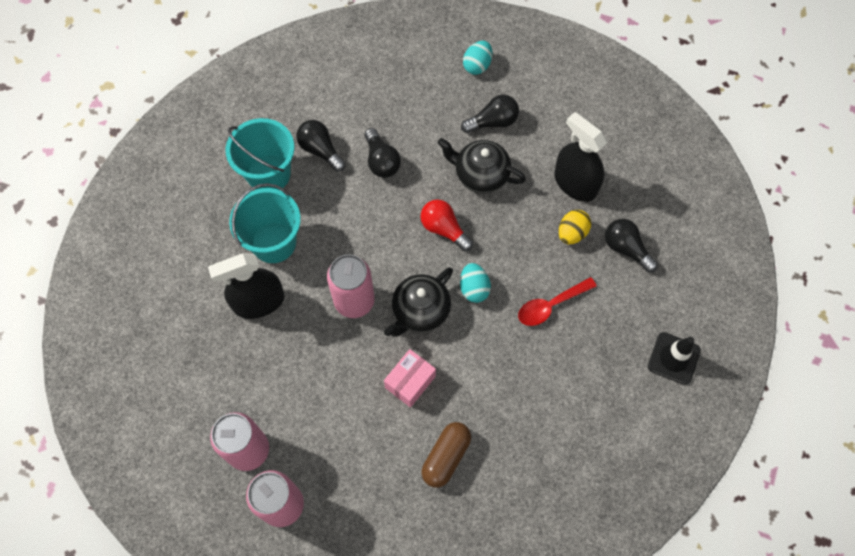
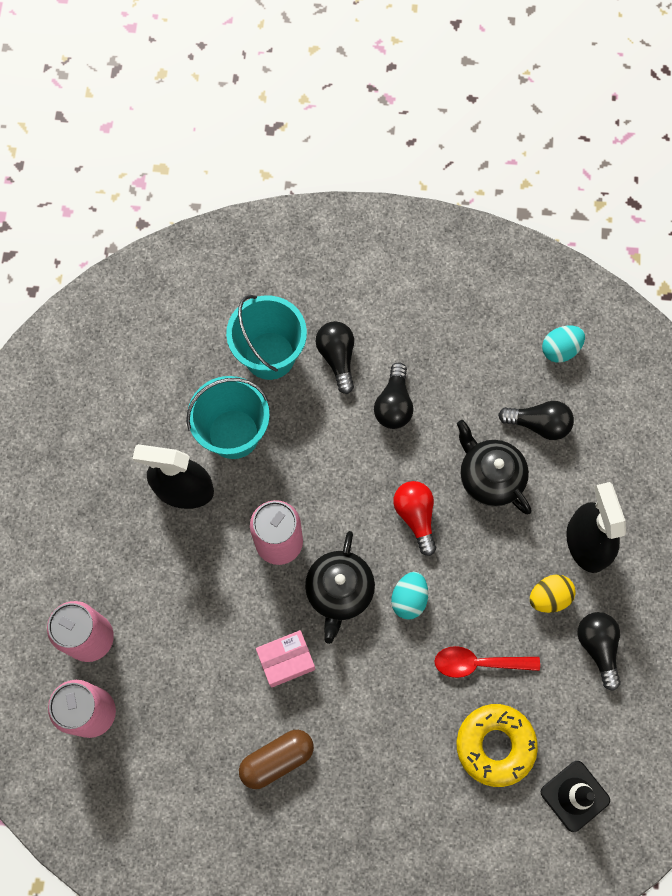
camera: 30 degrees right, 5 degrees up
black teapot [384,267,453,337] -> black teapot turned 60 degrees counterclockwise [305,531,375,644]
none -> yellow donut [457,704,538,787]

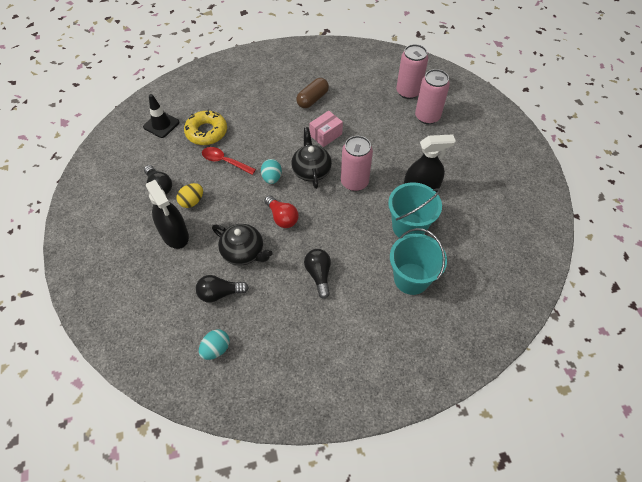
camera: 160 degrees right, 15 degrees down
black light bulb [316,321,354,394] -> none
red spoon [434,646,540,678] -> red spoon turned 135 degrees counterclockwise [202,147,256,175]

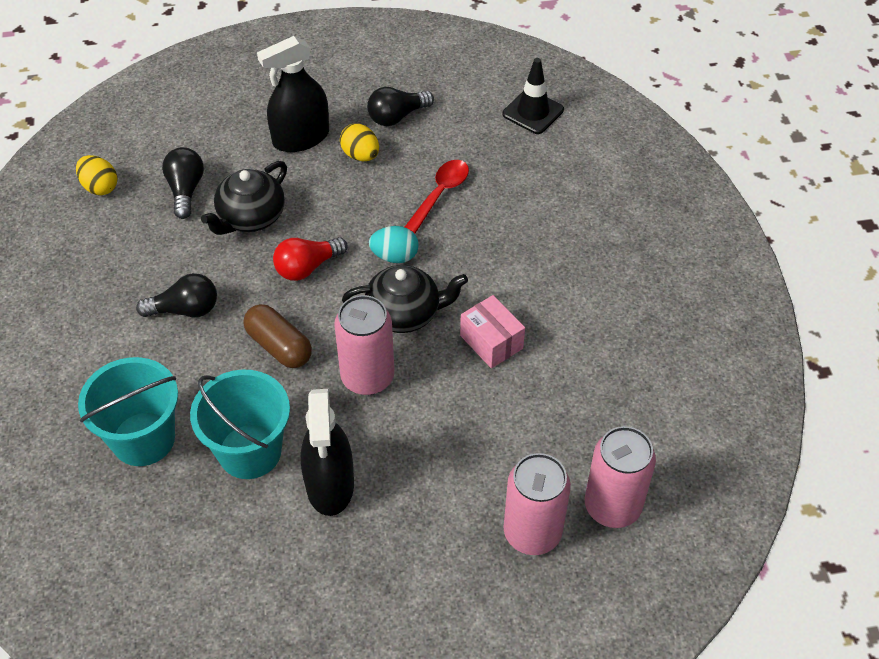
camera: 95 degrees right, 5 degrees down
yellow donut [184,109,227,145] -> none
turquoise egg [199,329,229,360] -> yellow egg [76,155,118,195]
brown capsule [296,78,329,108] -> brown capsule moved to [243,304,312,368]

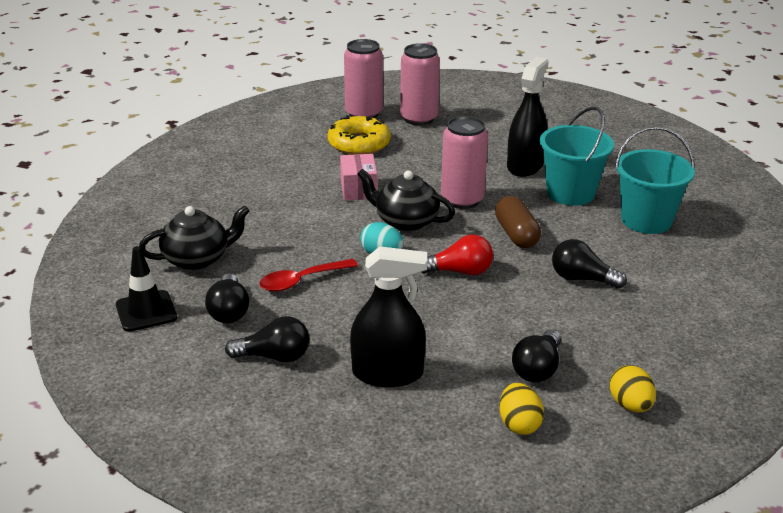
camera: 150 degrees left, 20 degrees down
black teapot [201,161,287,235] -> black teapot moved to [139,206,250,270]
yellow egg [340,123,379,161] -> yellow egg moved to [499,383,544,435]
none -> black light bulb [205,274,249,323]
none -> yellow donut [327,115,391,155]

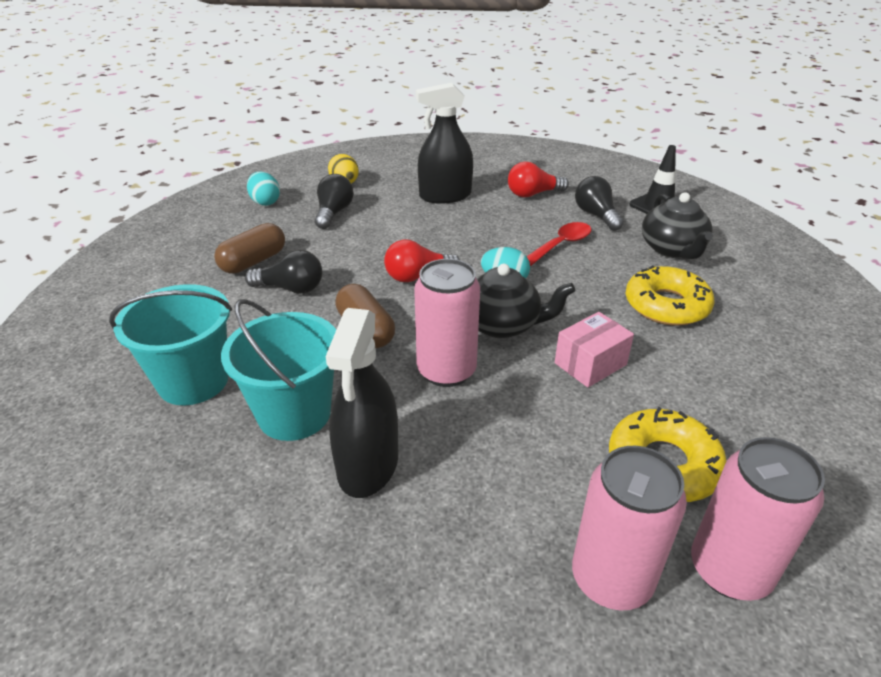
camera: 165 degrees right, 5 degrees up
black teapot [139,206,250,270] -> black teapot turned 60 degrees counterclockwise [642,192,713,259]
black light bulb [225,316,309,362] -> red light bulb [508,162,569,198]
pink box [340,154,377,200] -> pink box turned 75 degrees clockwise [555,312,634,387]
yellow egg [610,365,656,412] -> turquoise egg [247,171,280,206]
none -> brown capsule [214,223,285,274]
none -> yellow donut [626,265,715,326]

